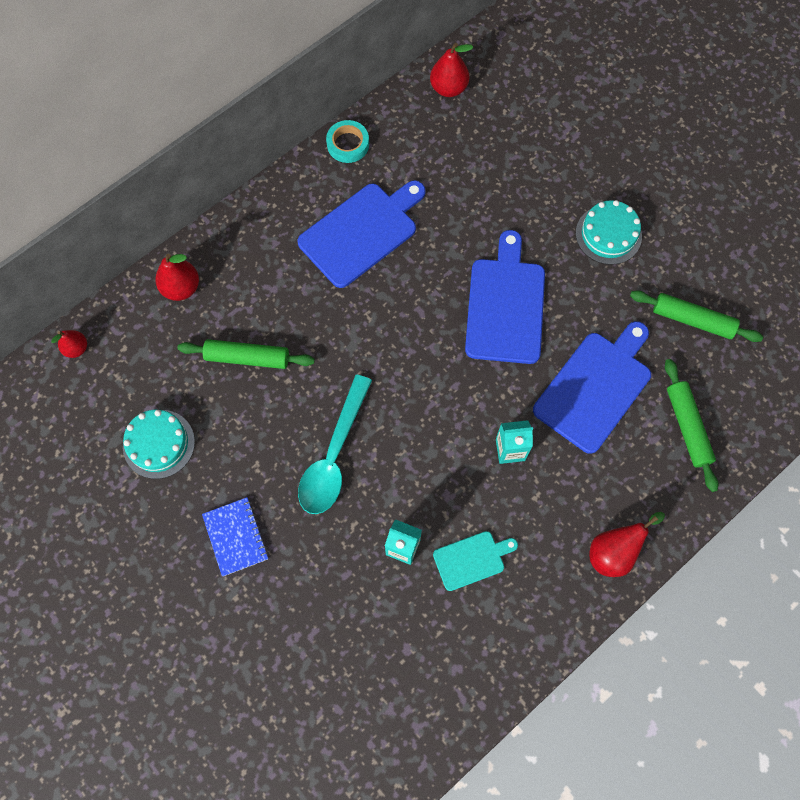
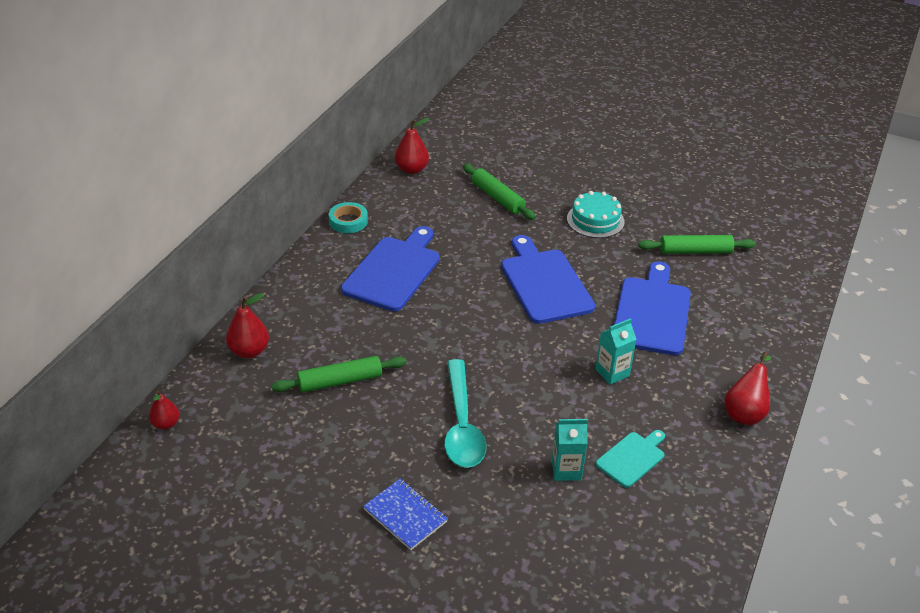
camera: 25 degrees left, 30 degrees down
turquoise cake [123,410,195,479] -> none
green rolling pin [665,359,719,492] -> green rolling pin moved to [463,164,536,220]

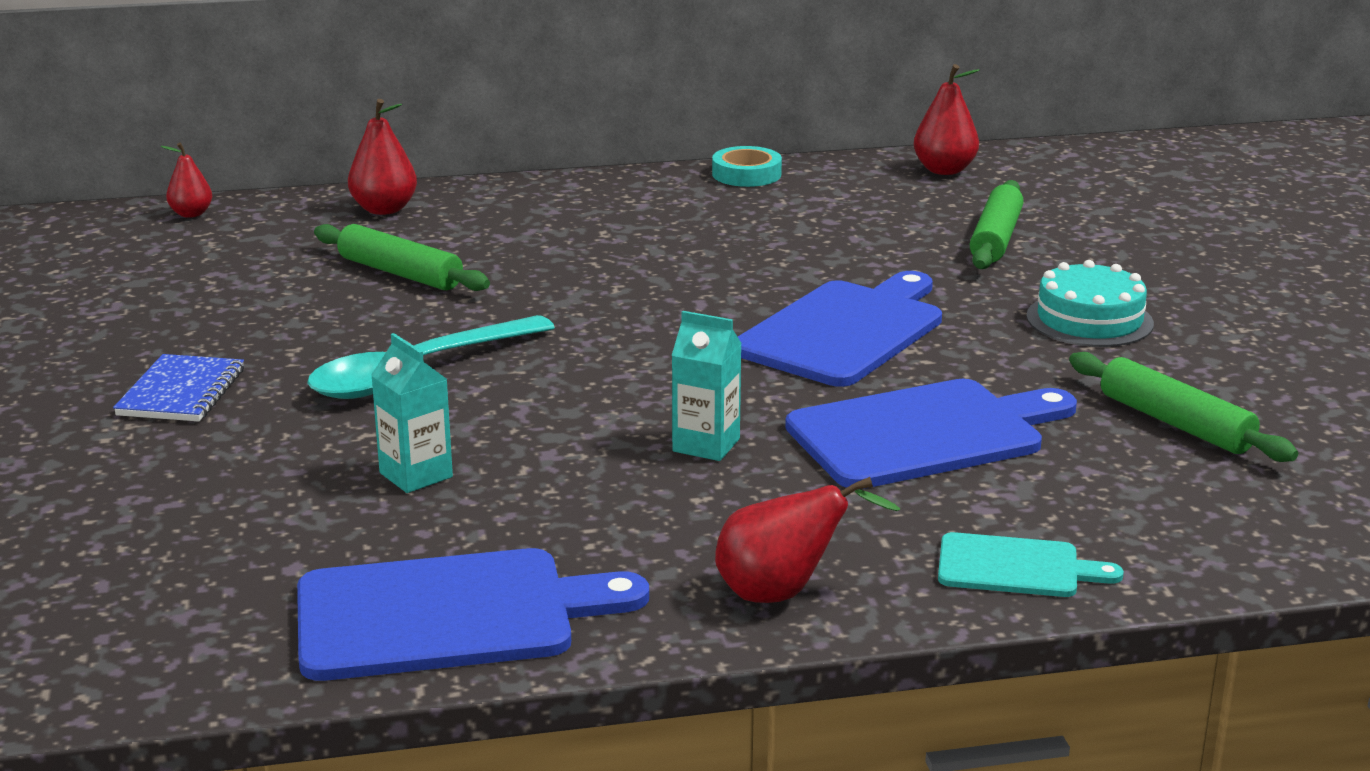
camera: 55 degrees right, 15 degrees down
blue cutting board [341,226,440,311] -> blue cutting board moved to [297,548,649,681]
turquoise cutting board [596,430,665,488] -> turquoise cutting board moved to [938,532,1124,597]

